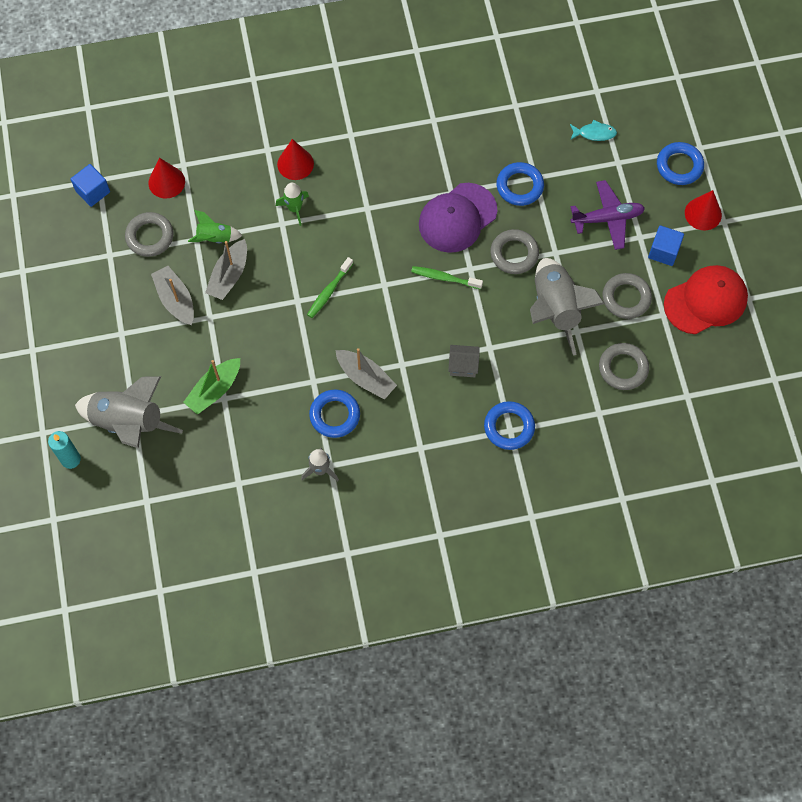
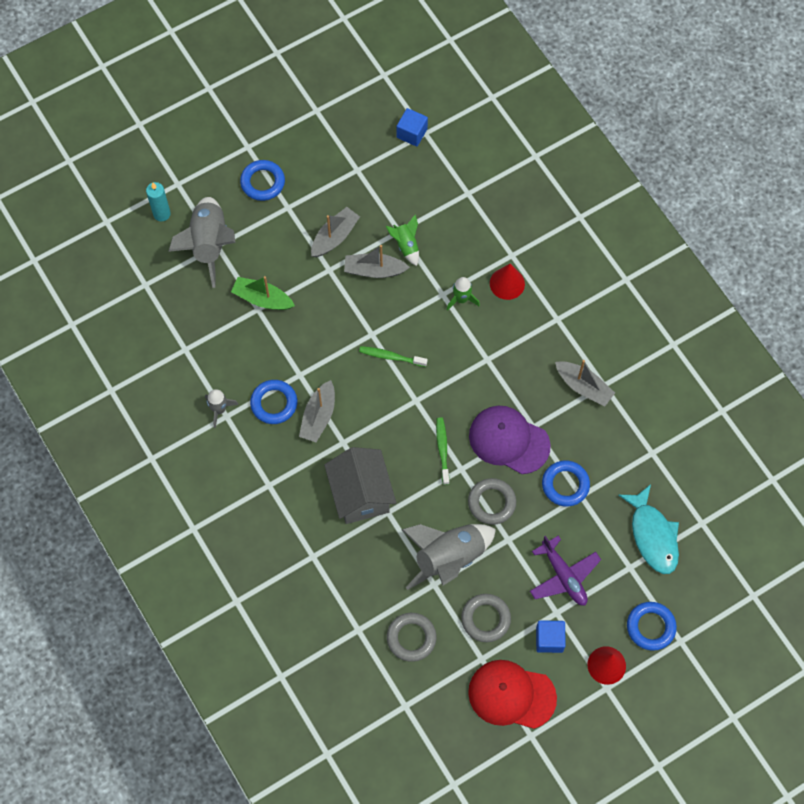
camera: 70 degrees right, 0 degrees up
grey ring [125,212,173,257] -> none
red cone [148,158,185,199] -> none
grey house [448,345,480,377] -> grey house [324,447,396,524], size x2.07
blue ring [484,401,535,450] -> blue ring moved to [240,160,285,201]
turquoise fish [570,120,617,141] -> turquoise fish [618,484,679,574], size x1.93
red cap [664,265,748,334] -> red cap turned 150 degrees clockwise [468,660,557,729]
none -> grey boat [555,360,615,406]

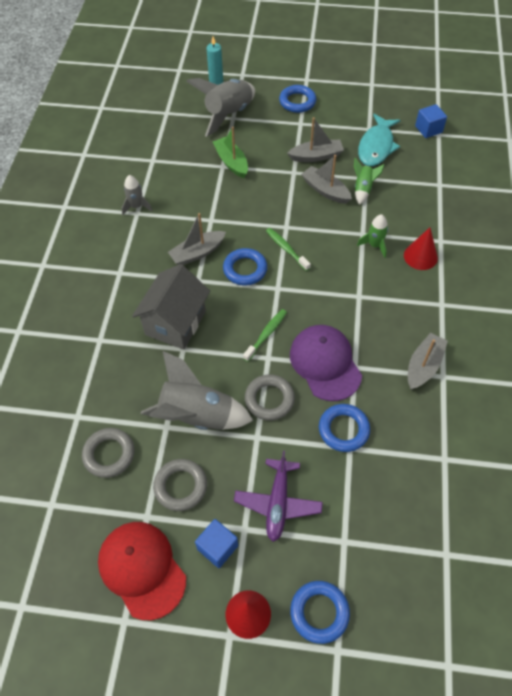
camera: 40 degrees right, 10 degrees down
blue ring [250,380,297,424] -> blue ring moved to [223,248,267,286]
grey boat [555,360,615,406] -> grey boat turned 135 degrees counterclockwise [408,333,448,390]
turquoise fish [618,484,679,574] -> turquoise fish moved to [358,114,401,166]

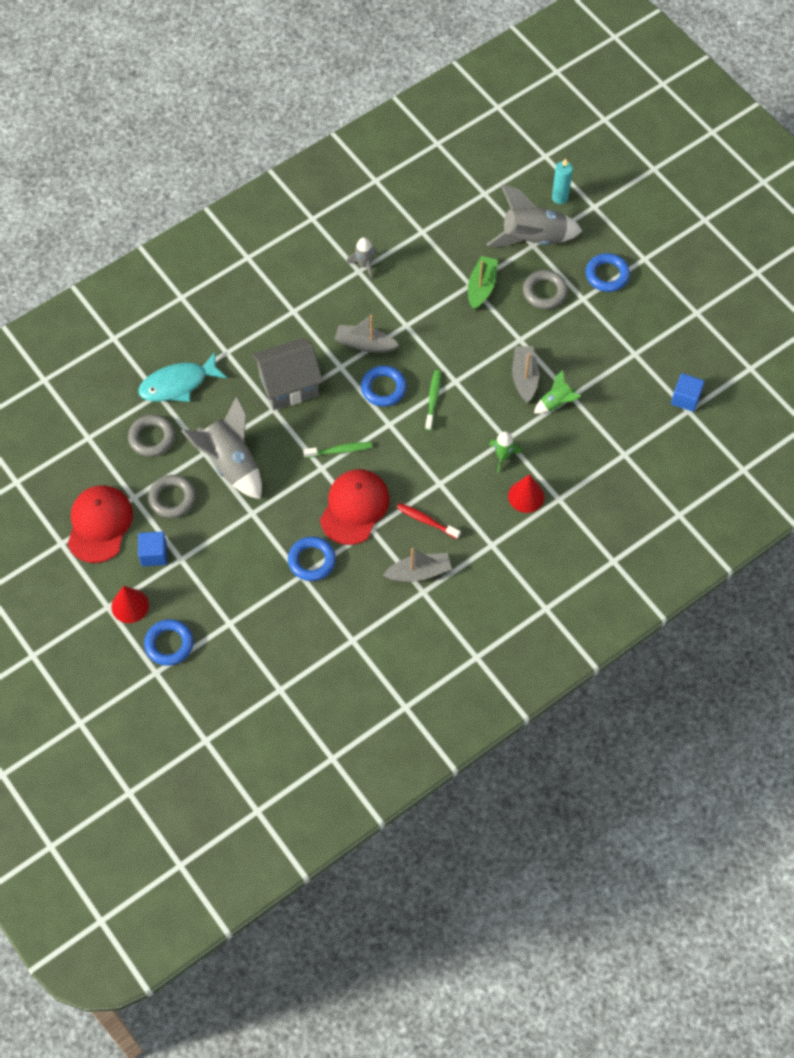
camera: 45 degrees right, 5 degrees up
purple plane [234,451,323,542] -> none
grey ring [245,374,295,421] -> grey ring moved to [523,270,567,309]
grey boat [287,117,344,162] -> none
purple cap [290,325,362,401] -> red cap [320,469,390,545]
turquoise fish [358,114,401,166] -> turquoise fish moved to [138,352,227,402]
none -> red toothbrush [396,503,461,539]

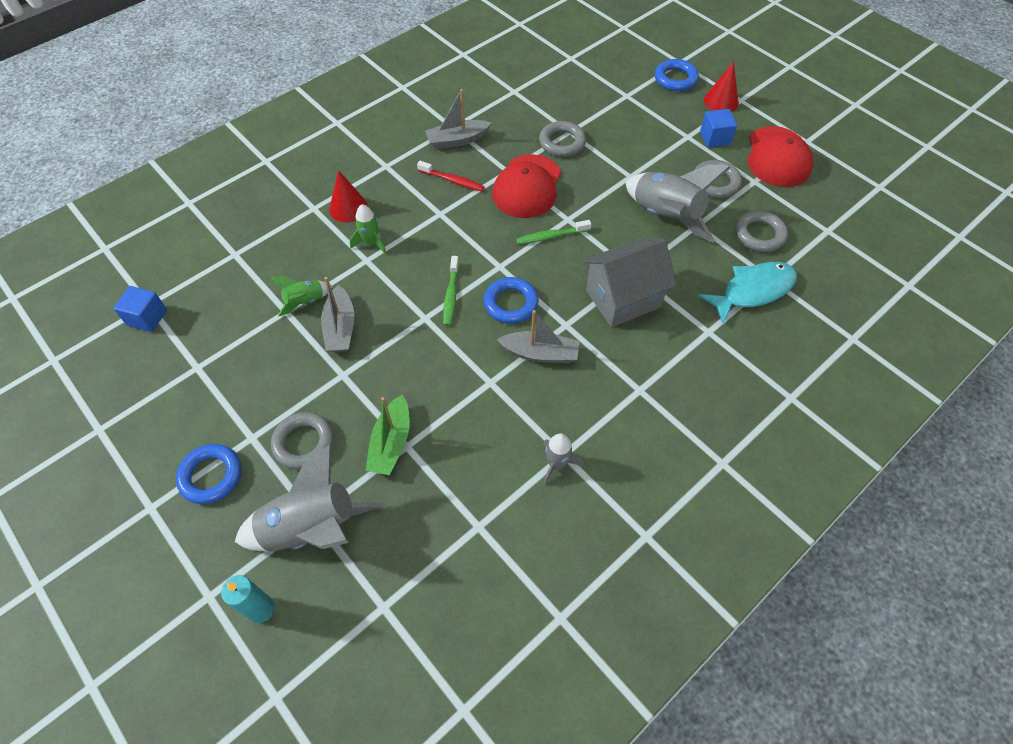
camera: 175 degrees right, 5 degrees down
blue ring [288,537,336,581] -> grey ring [539,121,586,157]

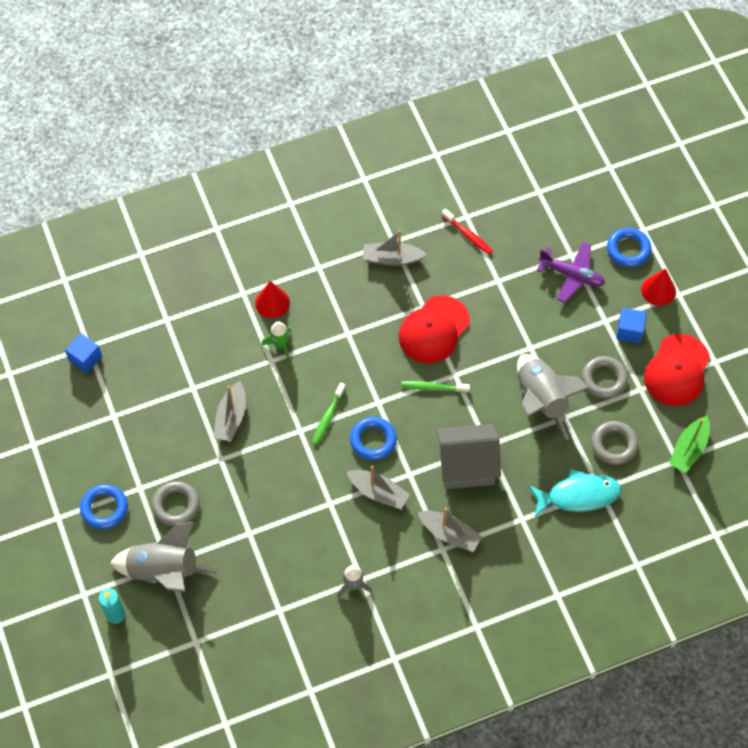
camera: 20 degrees right, 5 degrees up
green rocket [270,276,333,317] -> none
green boat [365,395,410,475] -> green boat moved to [669,416,710,473]
red toothbrush [417,161,485,192] -> red toothbrush moved to [441,209,493,255]
grey ring [539,121,586,157] -> none
none -> grey boat [418,508,482,552]
none -> purple plane [537,242,605,303]

